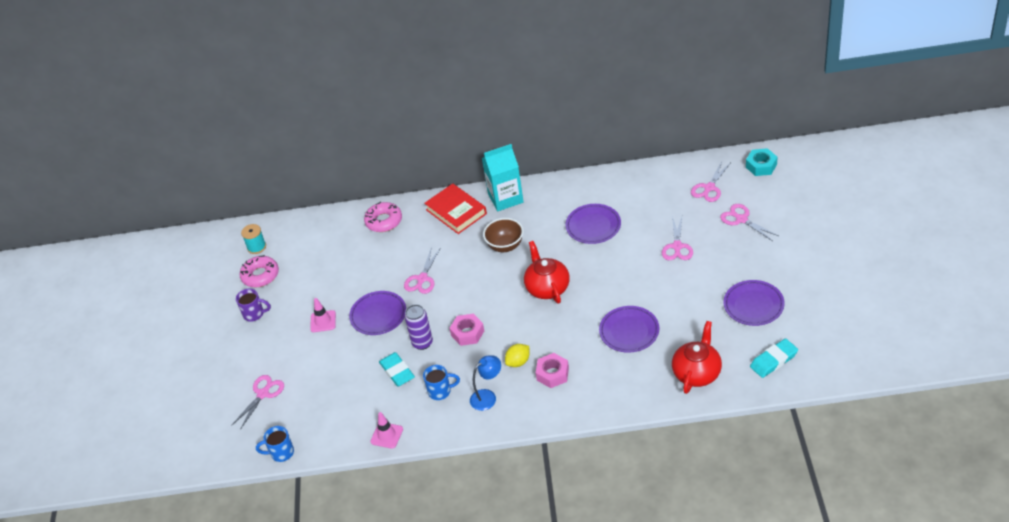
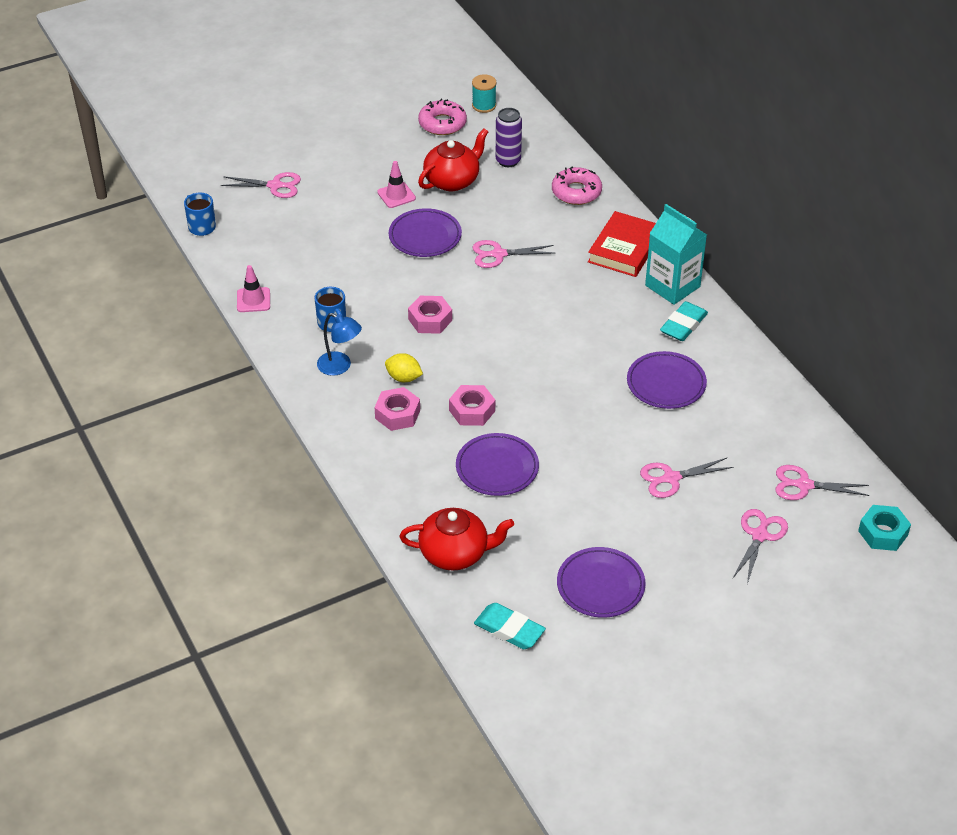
camera: 60 degrees right, 0 degrees up
purple mug [236,288,271,322] -> none
turquoise eraser [379,352,415,387] -> turquoise eraser moved to [660,301,708,341]
purple can [405,304,433,350] -> purple can moved to [496,108,522,167]
brown bowl [483,218,524,252] -> none
red teapot [524,241,570,304] -> red teapot moved to [418,128,488,191]
none -> pink nut [449,385,495,426]

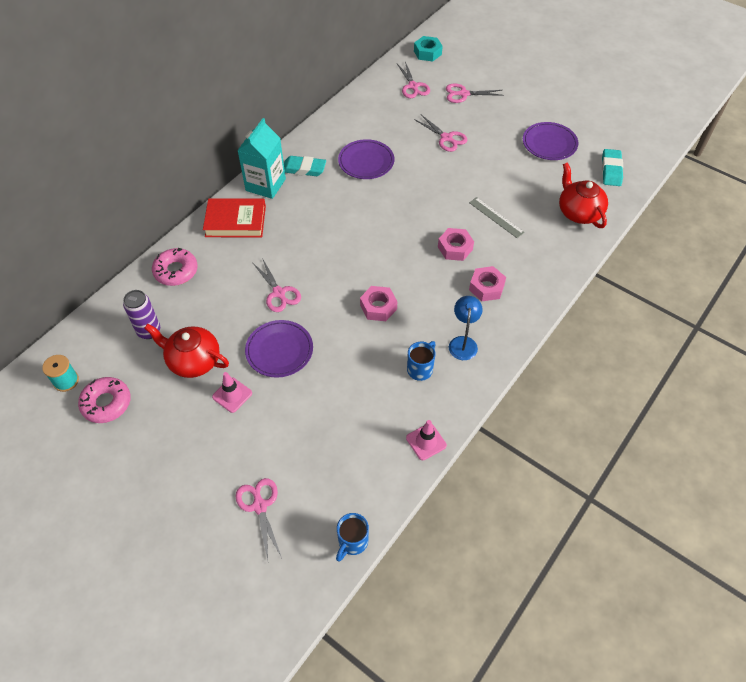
camera: 115 degrees left, 10 degrees up
yellow lemon [385,353,423,382] -> none
purple plate [456,433,539,496] -> grey ruler [469,197,525,238]

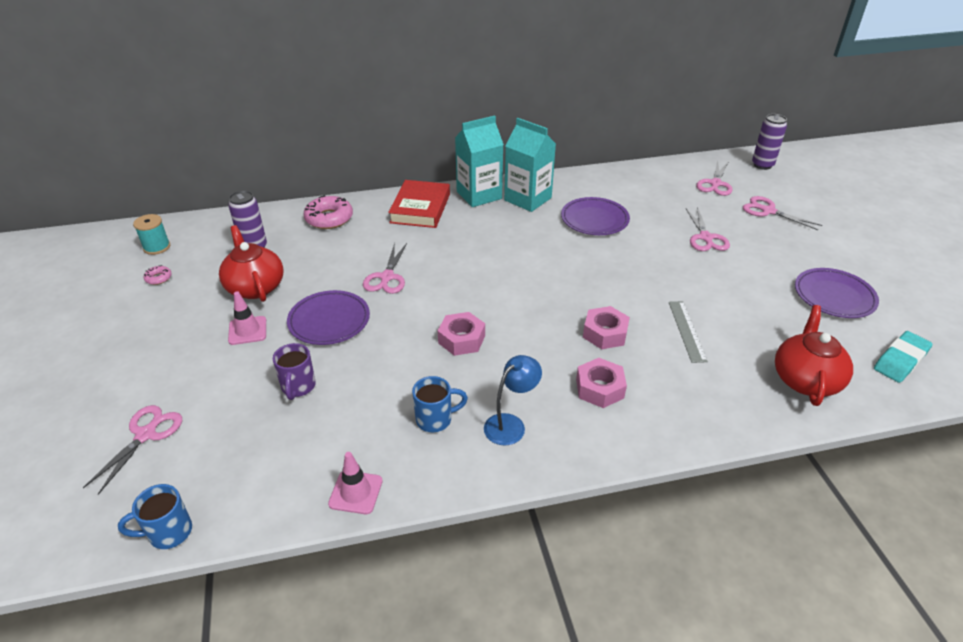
camera: 40 degrees right, 15 degrees down
pink donut [78,377,131,423] -> pink donut [144,265,172,285], size x0.49
red book [203,198,266,238] -> red book turned 60 degrees clockwise [388,180,450,228]
turquoise eraser [284,156,326,176] -> turquoise carton [504,118,556,212]
turquoise nut [414,36,443,61] -> purple can [752,114,787,170]
none -> purple mug [273,343,316,400]

